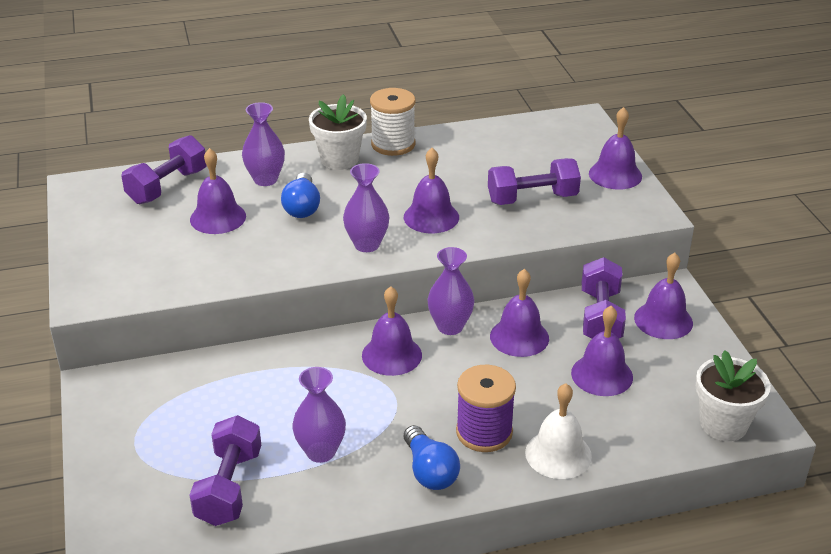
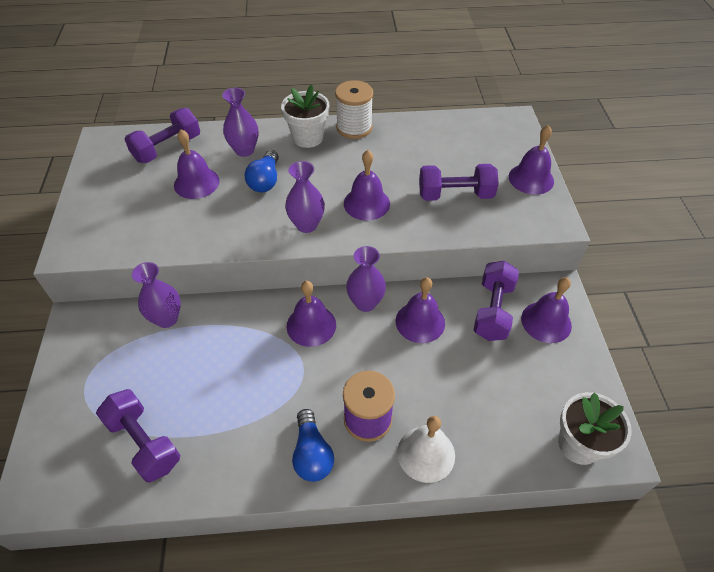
camera: 10 degrees right, 15 degrees up
purple dumbbell [189,415,261,526] -> purple dumbbell turned 60 degrees counterclockwise [96,389,180,482]
purple vase [292,367,346,463] -> purple vase moved to [132,262,181,328]
purple bell [571,306,633,396] -> none

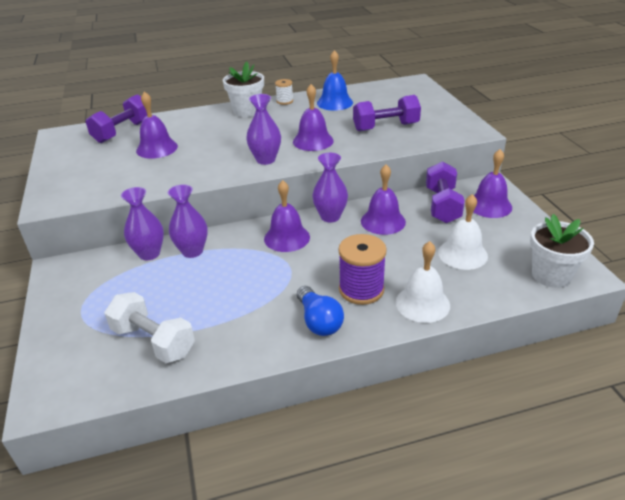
camera: 10 degrees left, 15 degrees down
purple dumbbell [96,389,180,482] -> white dumbbell [104,292,195,363]
purple vase [222,88,259,157] -> purple vase moved to [168,184,208,258]
blue light bulb [245,150,279,192] -> none
white spool [335,80,373,139] -> white spool [275,79,293,105], size x0.54
purple bell [509,125,554,195] -> none
none -> blue bell [317,50,353,111]
none -> white bell [438,194,488,270]

